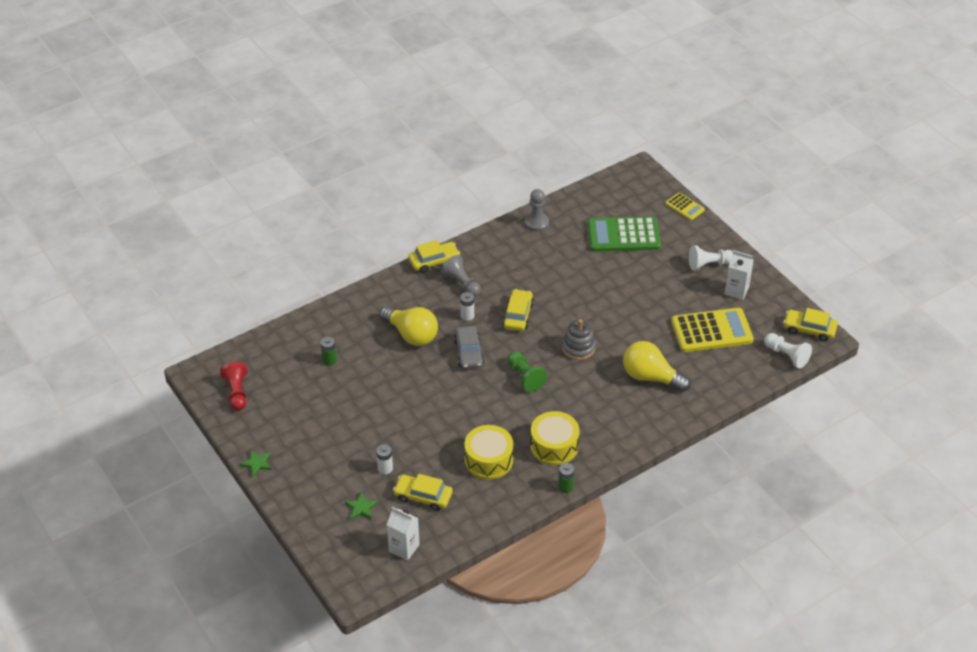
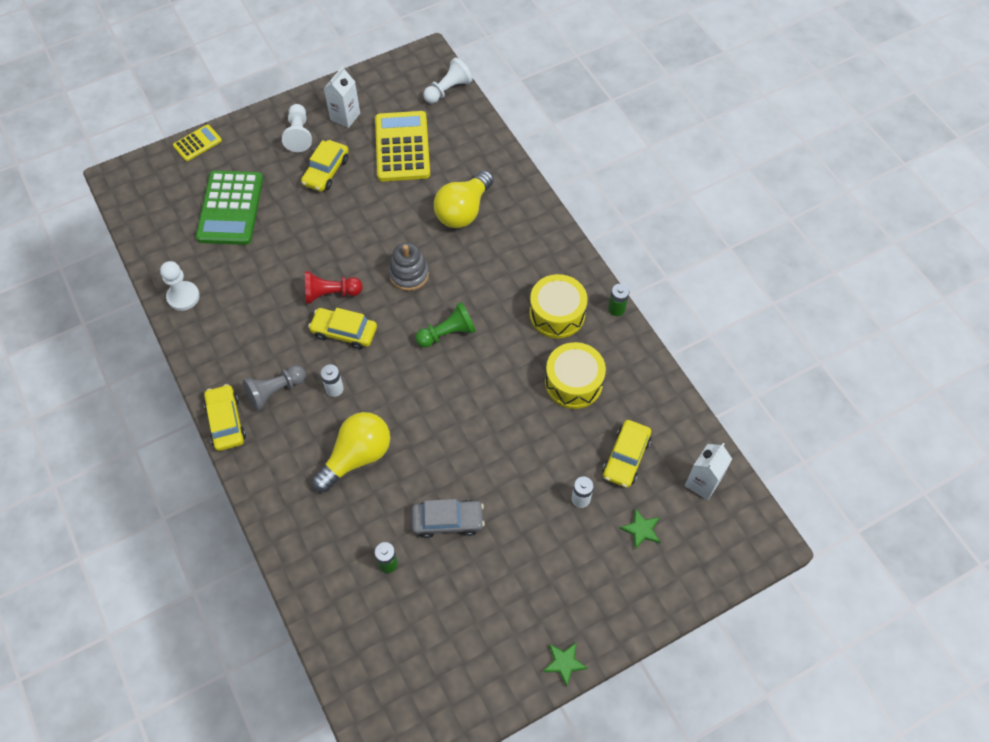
camera: 85 degrees left, 15 degrees up
red pawn [220,362,247,411] -> red pawn moved to [305,271,363,304]
grey car [454,326,484,369] -> grey car moved to [412,499,485,538]
grey pawn [525,189,549,231] -> white pawn [160,261,200,311]
yellow car [783,308,838,341] -> yellow car moved to [301,140,349,192]

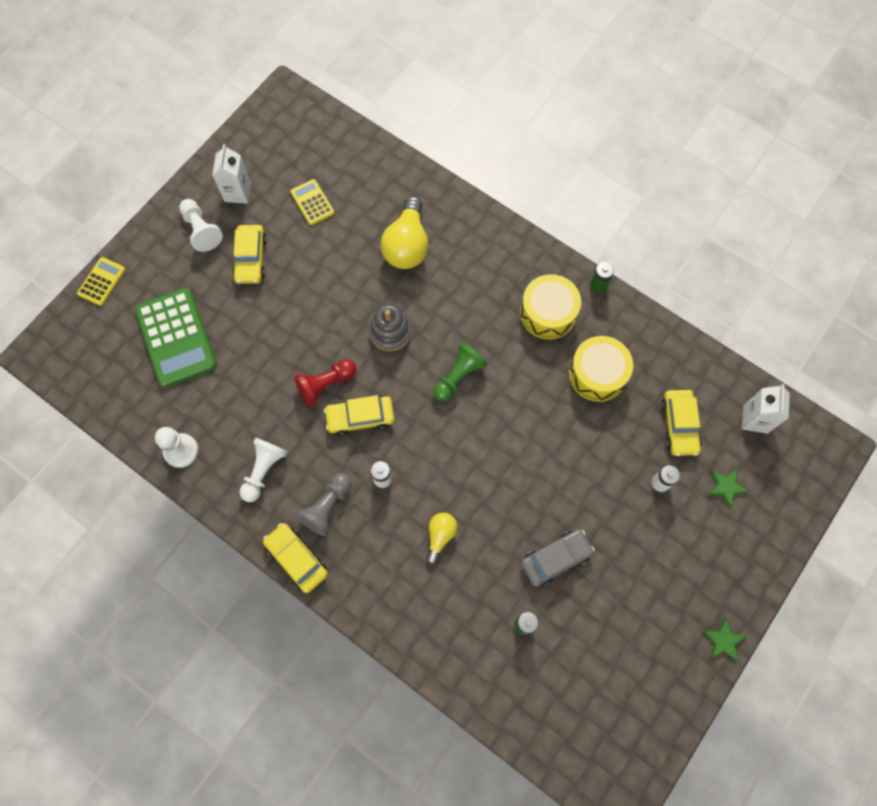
camera: 25 degrees left, 10 degrees up
yellow light bulb [312,412,390,492] -> yellow light bulb [426,513,457,564], size x0.54
yellow calculator [375,111,430,182] -> yellow calculator [290,179,334,225], size x0.51
white pawn [423,57,473,103] -> white pawn moved to [239,437,288,502]

